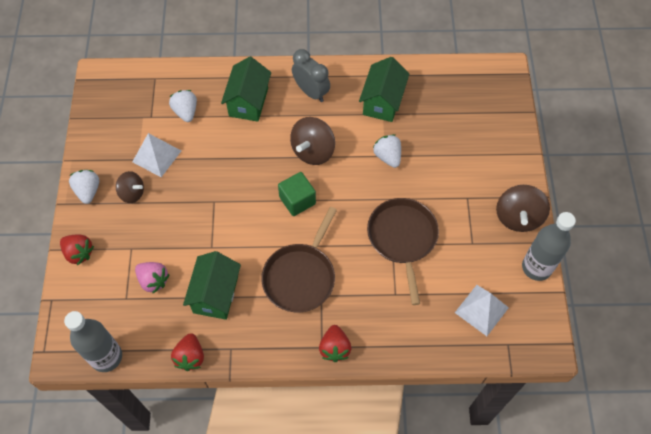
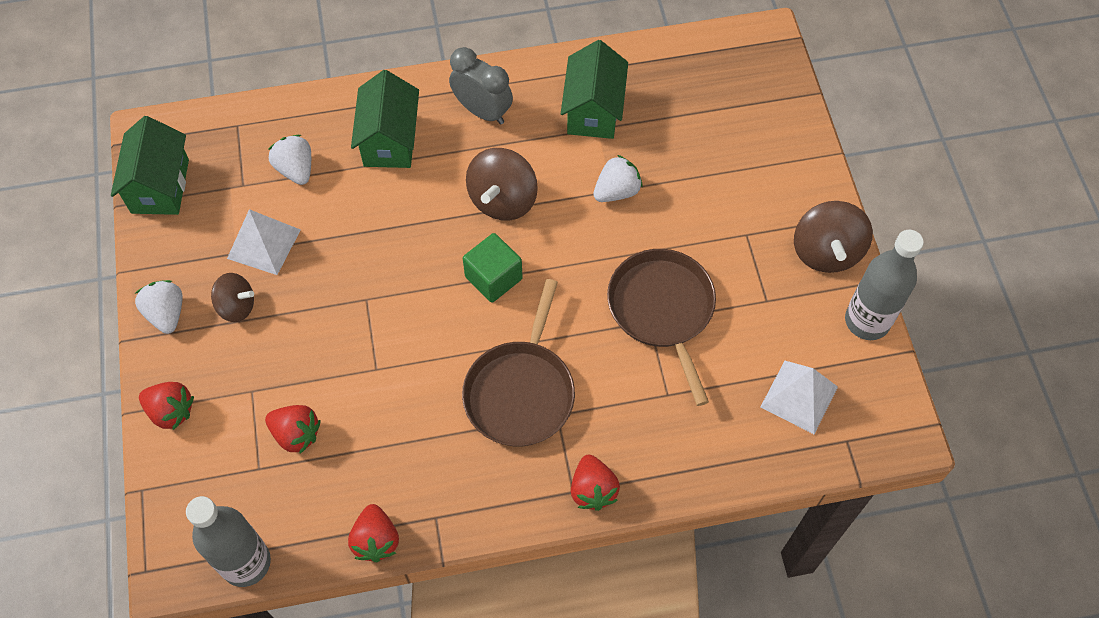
camera: 10 degrees left, 0 degrees up
pink strawberry [135,262,170,294] -> red strawberry [265,405,321,454]
green house [183,251,241,320] -> green house moved to [111,116,189,215]
white strawberry [373,134,401,168] -> white strawberry turned 90 degrees clockwise [593,155,643,202]

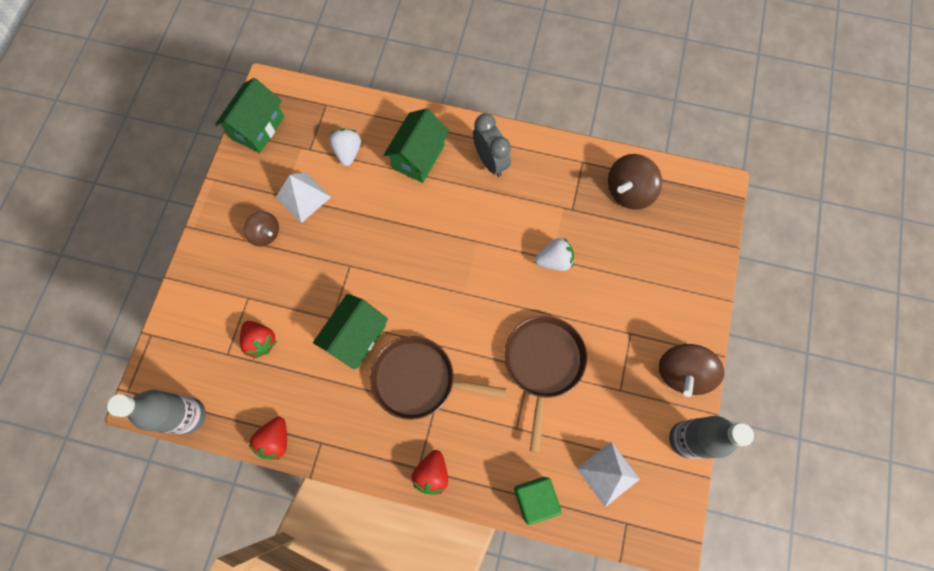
camera: 25 degrees right, 10 degrees up
white strawberry [135,280,183,334] -> none
red strawberry [139,382,194,430] -> none
brown pan [462,279,575,446] -> brown pan turned 60 degrees clockwise [370,336,506,420]
green cube [463,233,523,303] -> green cube moved to [514,477,561,525]
brown spinning top [466,148,538,221] -> brown spinning top moved to [608,154,662,209]
green house [561,40,628,139] -> green house moved to [313,294,388,369]

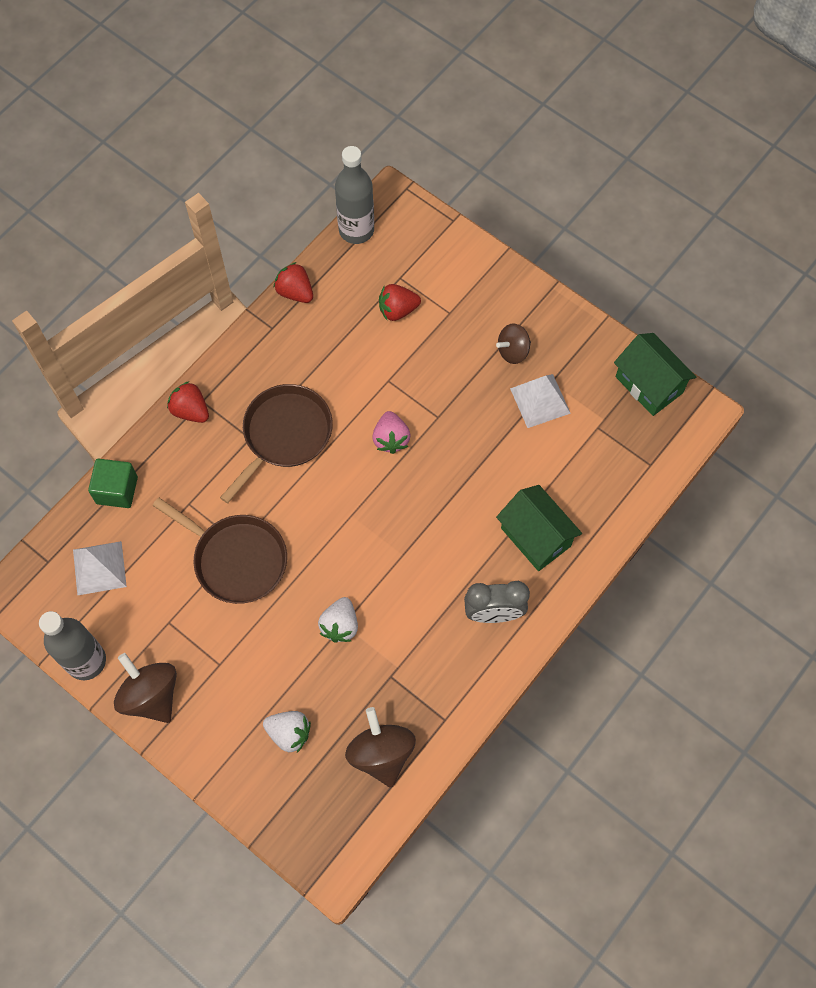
camera: 115 degrees right, 5 degrees down
green house [313,294,388,369] -> none
white strawberry [329,129,361,166] -> white strawberry moved to [263,711,311,753]
none -> pink strawberry [372,411,411,454]

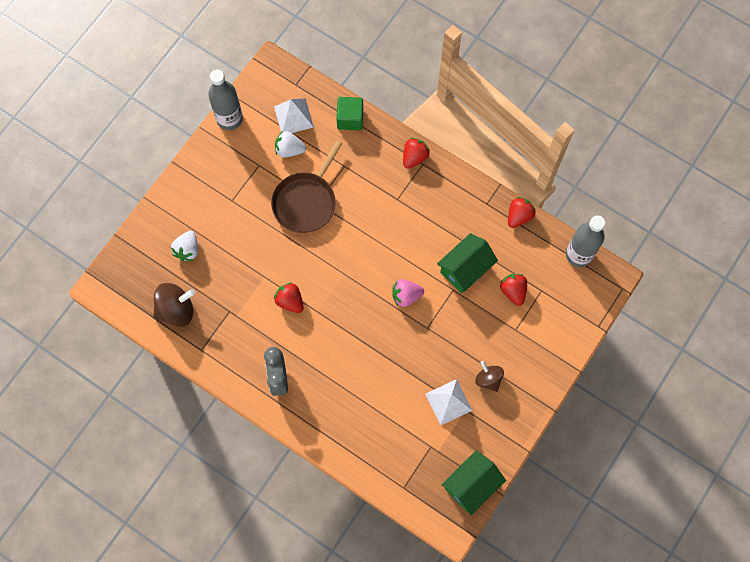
camera: 85 degrees right, 5 degrees up
brown spinning top [114,653,177,723] -> none
brown pan [220,384,333,503] -> none
white strawberry [318,597,358,643] -> white strawberry moved to [275,131,306,158]
green house [496,485,582,571] -> green house moved to [437,233,498,293]
none -> red strawberry [274,283,304,313]

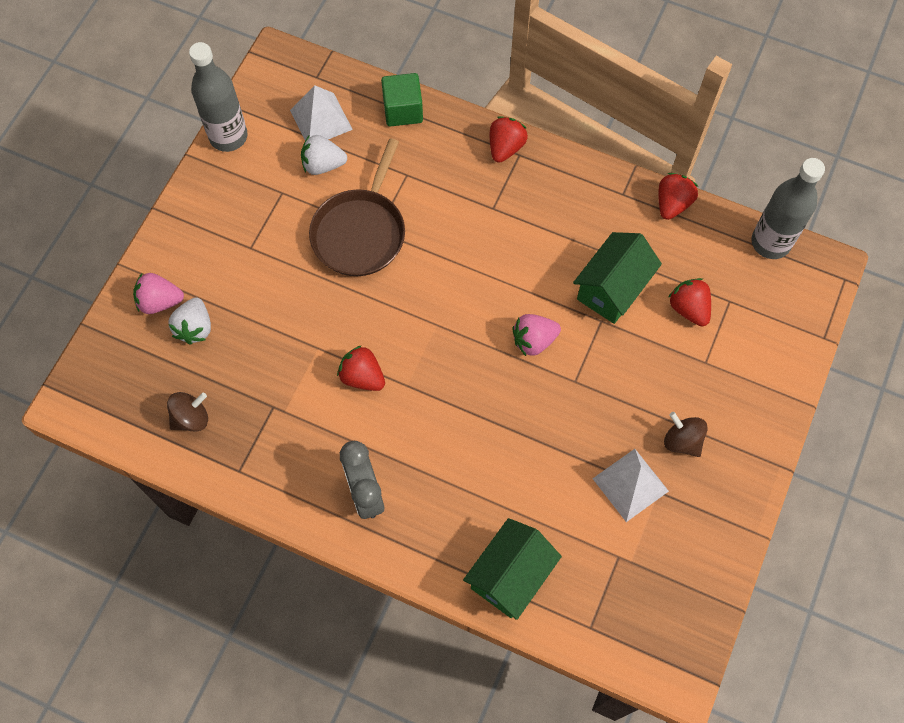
camera: 10 degrees left, 5 degrees down
brown spinning top [153,283,195,327] -> brown spinning top [167,392,208,432], size x0.63
green house [441,450,506,515] -> green house moved to [463,518,562,620]
none -> pink strawberry [133,273,184,314]

